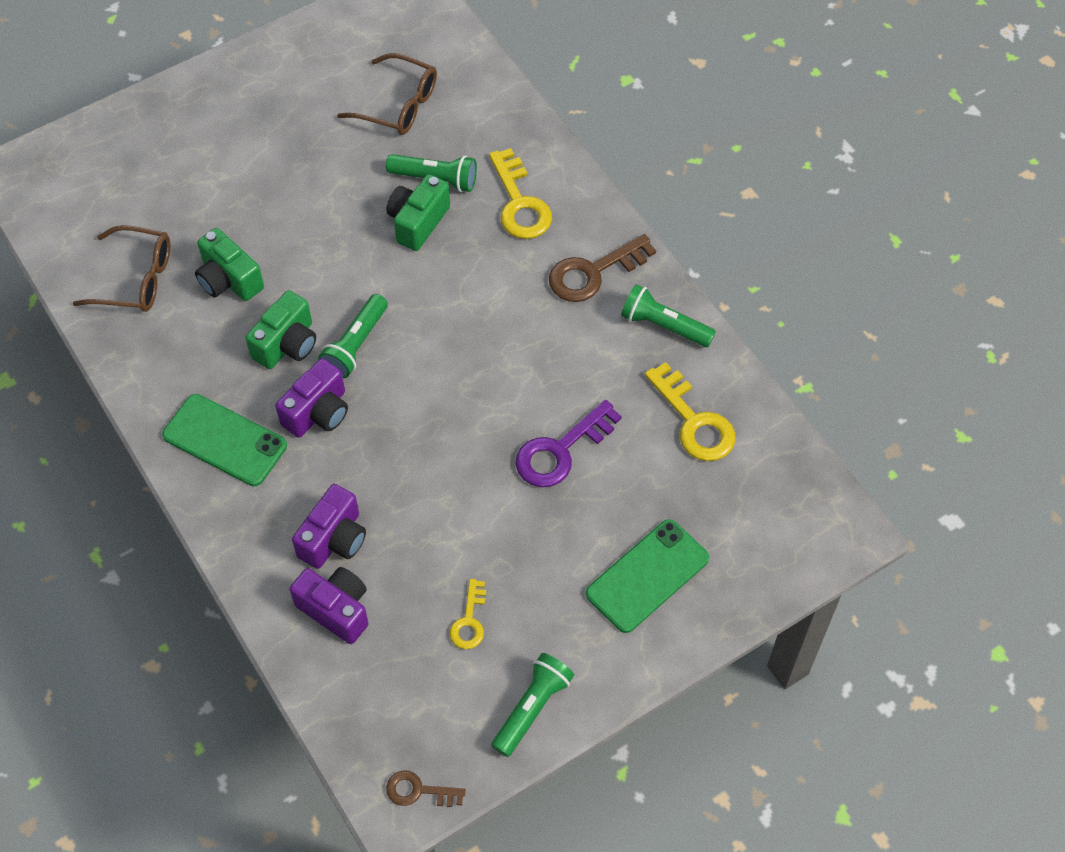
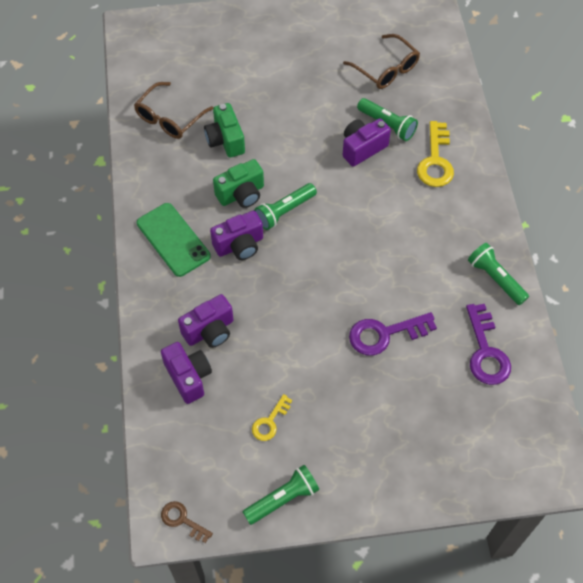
camera: 25 degrees right, 0 degrees up
brown glasses [73,225,170,312] -> brown glasses turned 90 degrees clockwise [134,82,213,139]
green camera [386,174,450,251] -> purple camera [343,118,391,167]
brown key [549,234,656,302] -> none
green phone [586,519,709,633] -> none
yellow key [645,362,735,461] -> purple key [466,304,511,385]

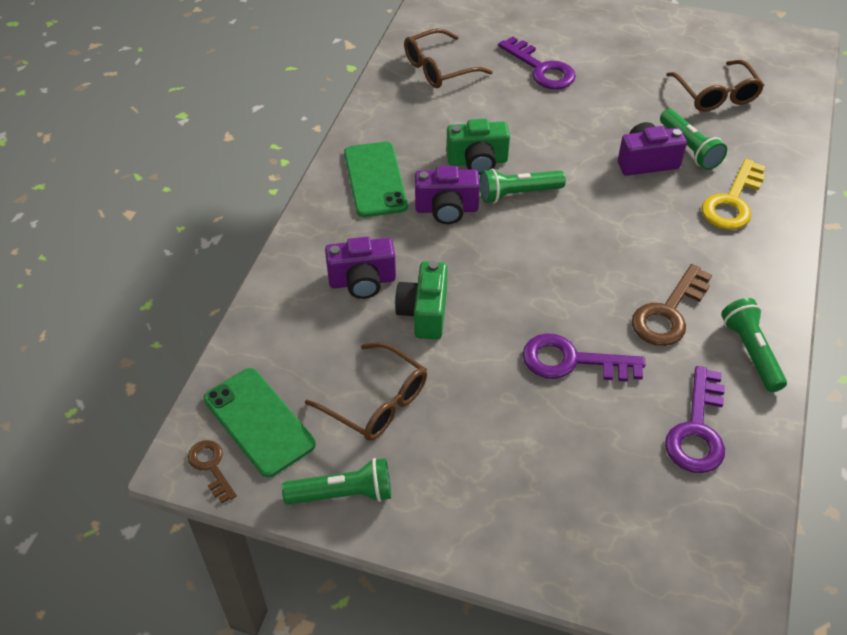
camera: 25 degrees right, 10 degrees down
purple camera [161,342,212,404] -> none
green camera [204,103,245,158] -> green camera moved to [395,261,448,340]
yellow key [252,394,292,441] -> brown glasses [305,342,427,441]
none -> green phone [204,368,316,477]
none -> purple key [498,36,576,89]
none -> brown key [632,264,712,346]

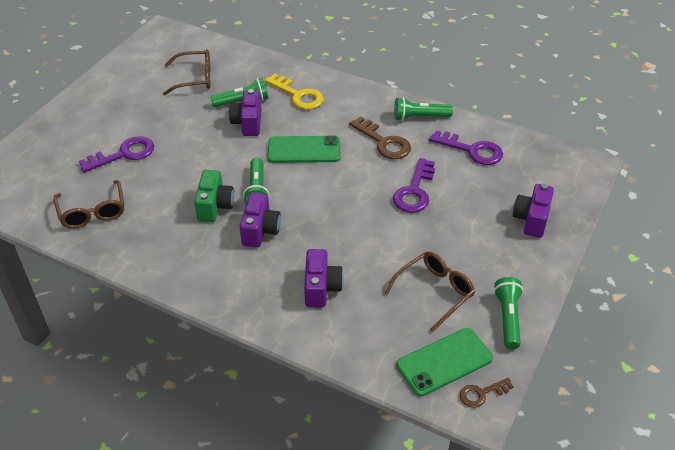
camera: 80 degrees left, 5 degrees down
green phone [344,142,408,217] -> green phone moved to [268,136,341,163]
green camera [395,261,448,340] -> none
none -> purple camera [513,184,554,238]

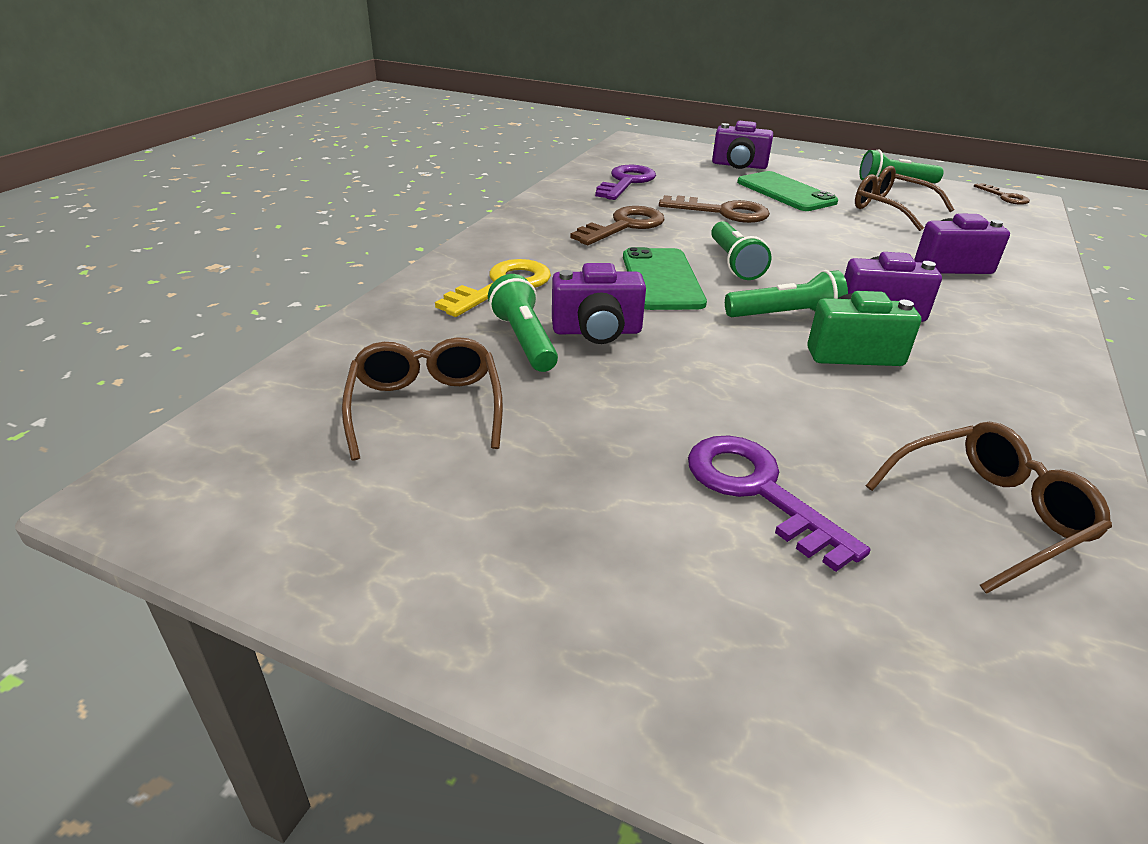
camera: 95 degrees left, 10 degrees down
purple key [393,158,435,213] -> brown key [659,195,770,223]
green flashlight [394,97,453,121] -> green flashlight moved to [711,221,772,280]
green phone [396,328,493,396] -> green phone moved to [737,171,838,211]

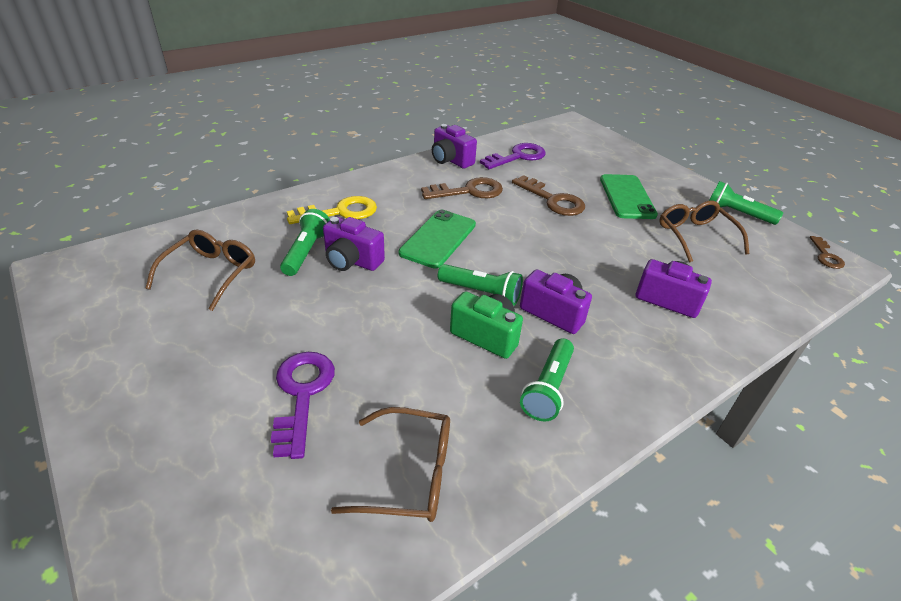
camera: 30 degrees right, 5 degrees up
green flashlight [711,221,772,280] -> green flashlight moved to [520,338,574,421]
purple camera [712,121,773,169] -> purple camera moved to [432,124,477,168]

